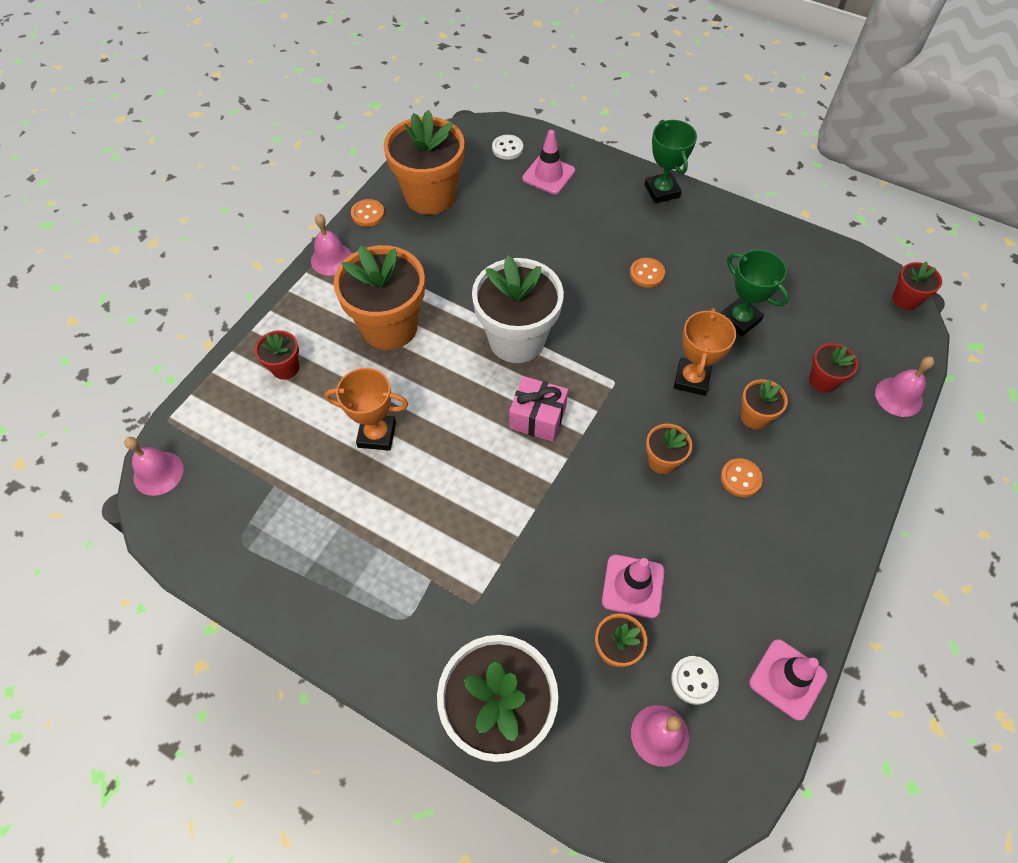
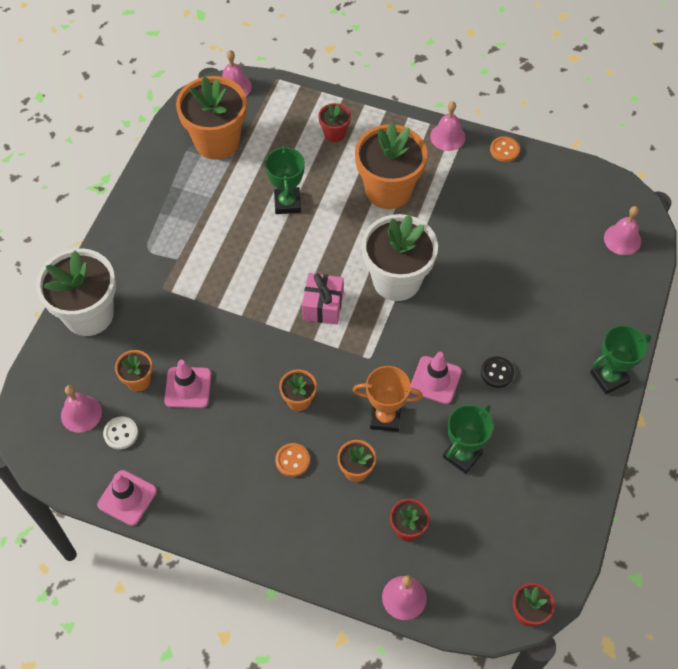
camera: 80 degrees right, 0 degrees up
orange trophy [325,368,408,451] -> green trophy [265,145,305,214]
orange flower pot [384,110,465,215] -> orange flower pot moved to [176,76,247,160]
white button [492,135,523,160] -> pink bell [604,206,641,255]
pink traffic cone [522,130,575,194] -> pink traffic cone moved to [411,352,462,404]
orange button [630,258,665,288] -> black button [481,356,514,388]

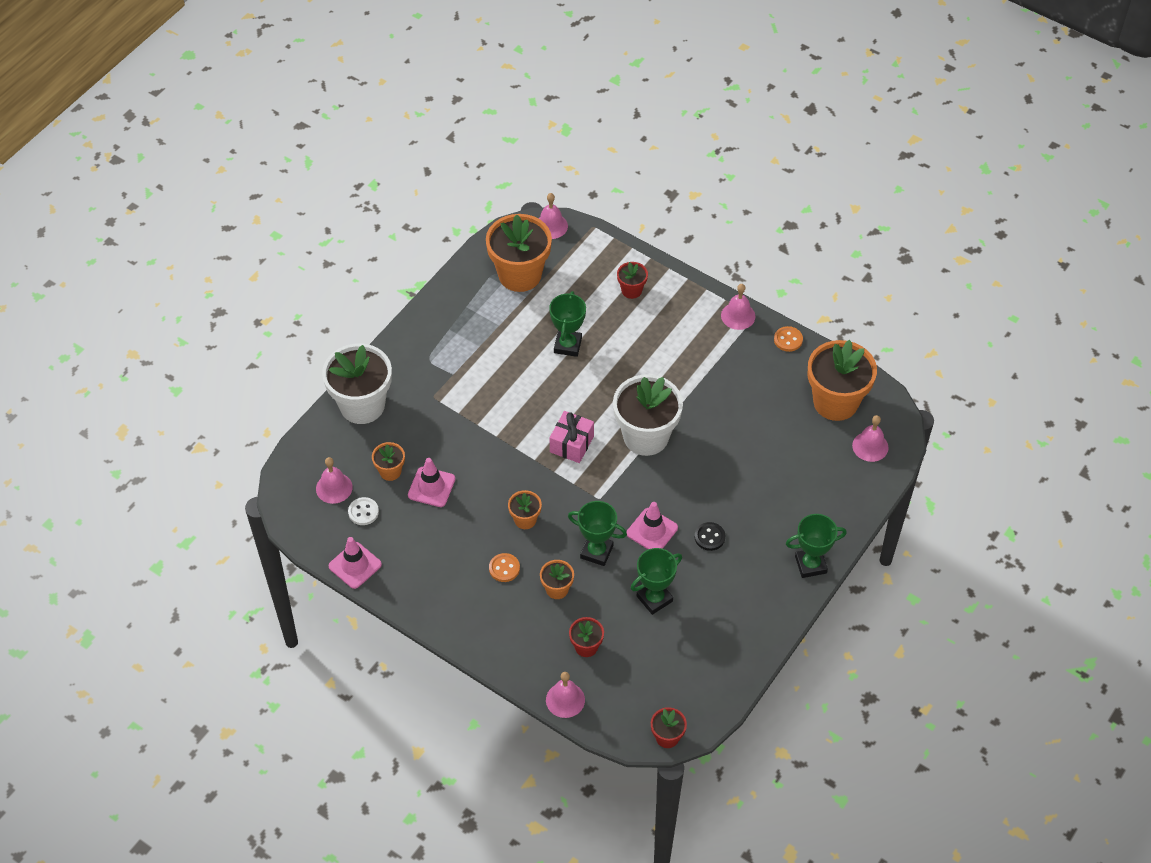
camera: 15 degrees right, 5 degrees down
orange trophy [353,366,423,432] -> green trophy [568,501,627,566]
orange flower pot [355,122,427,209] -> orange flower pot moved to [807,340,877,421]

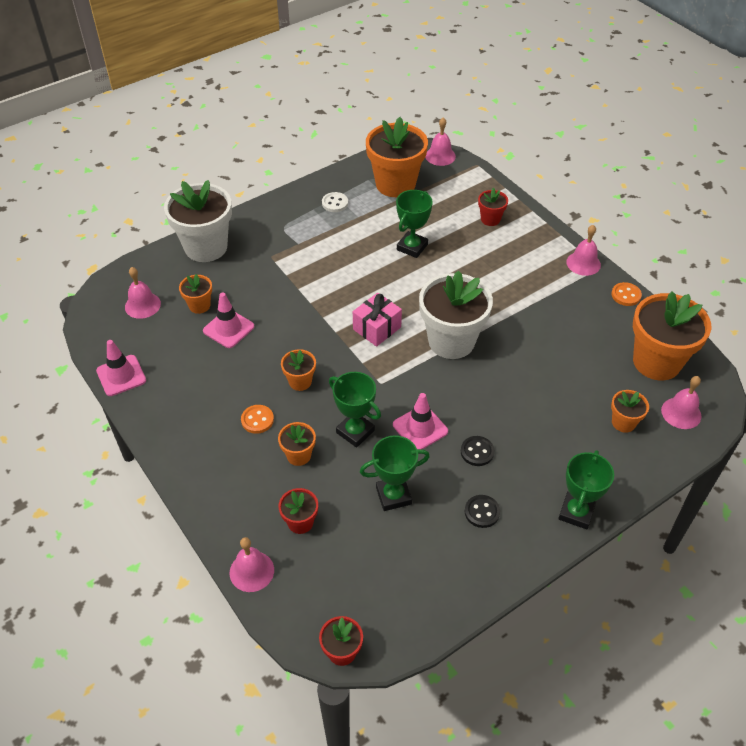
camera: 20 degrees right, 5 degrees down
white button [348,497,379,525] -> white button moved to [322,192,348,212]
green trophy [786,514,847,578] -> green trophy turned 75 degrees counterclockwise [558,450,614,529]
none -> black button [465,495,500,528]
none -> orange flower pot [611,390,649,433]

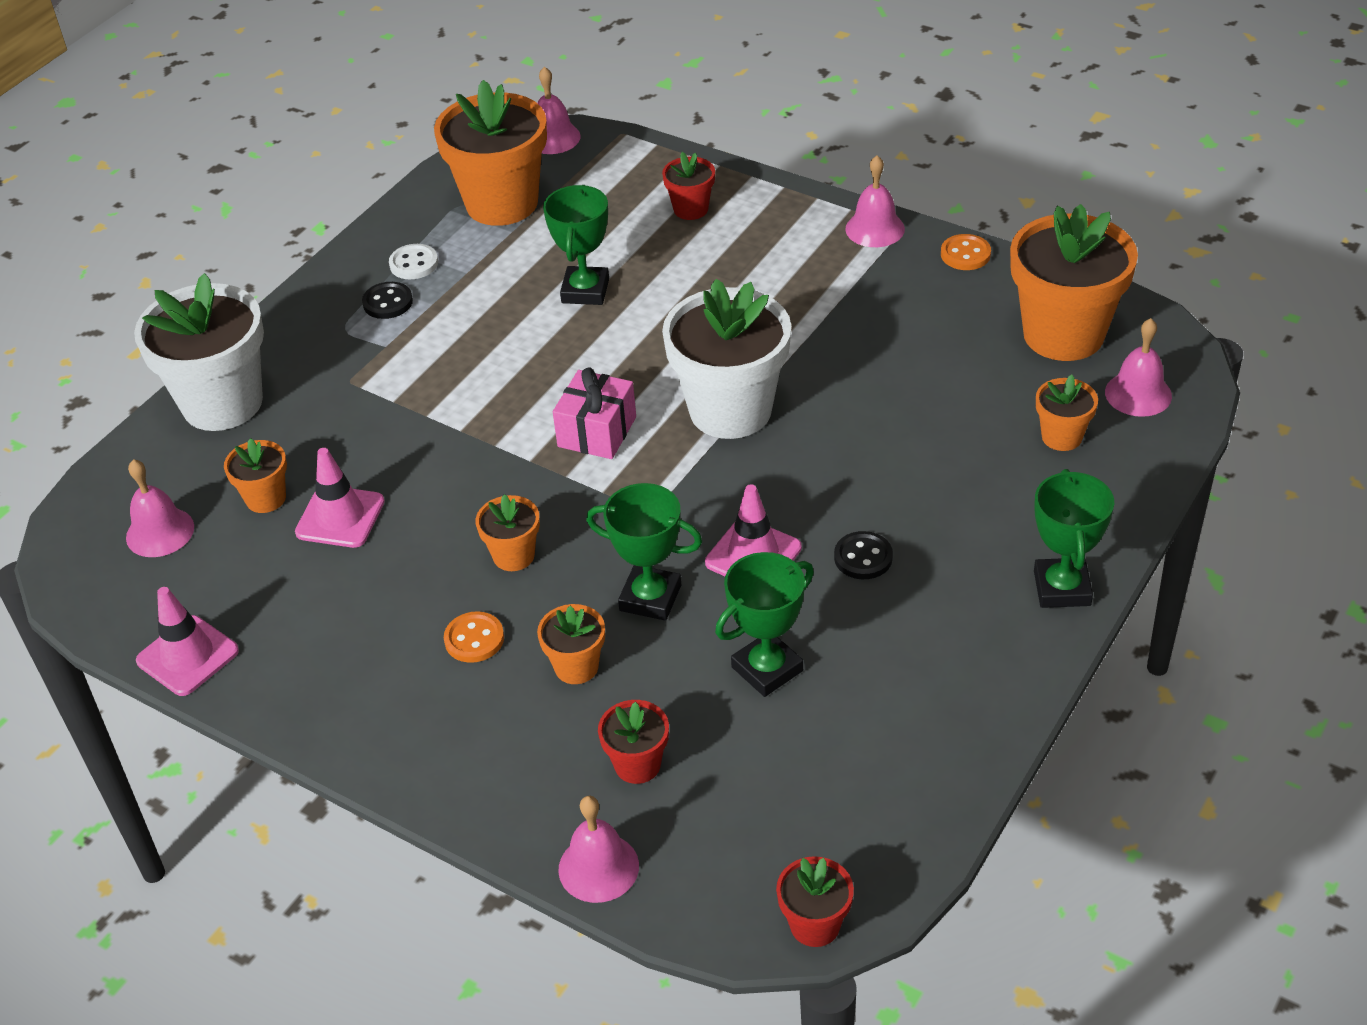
camera: 20 degrees left, 5 degrees down
black button [465,495,500,528] -> black button moved to [362,282,413,319]

